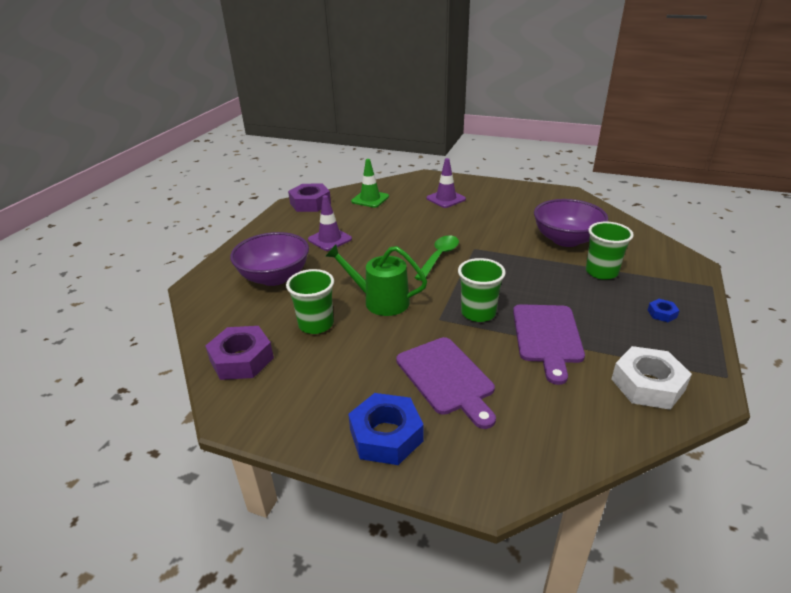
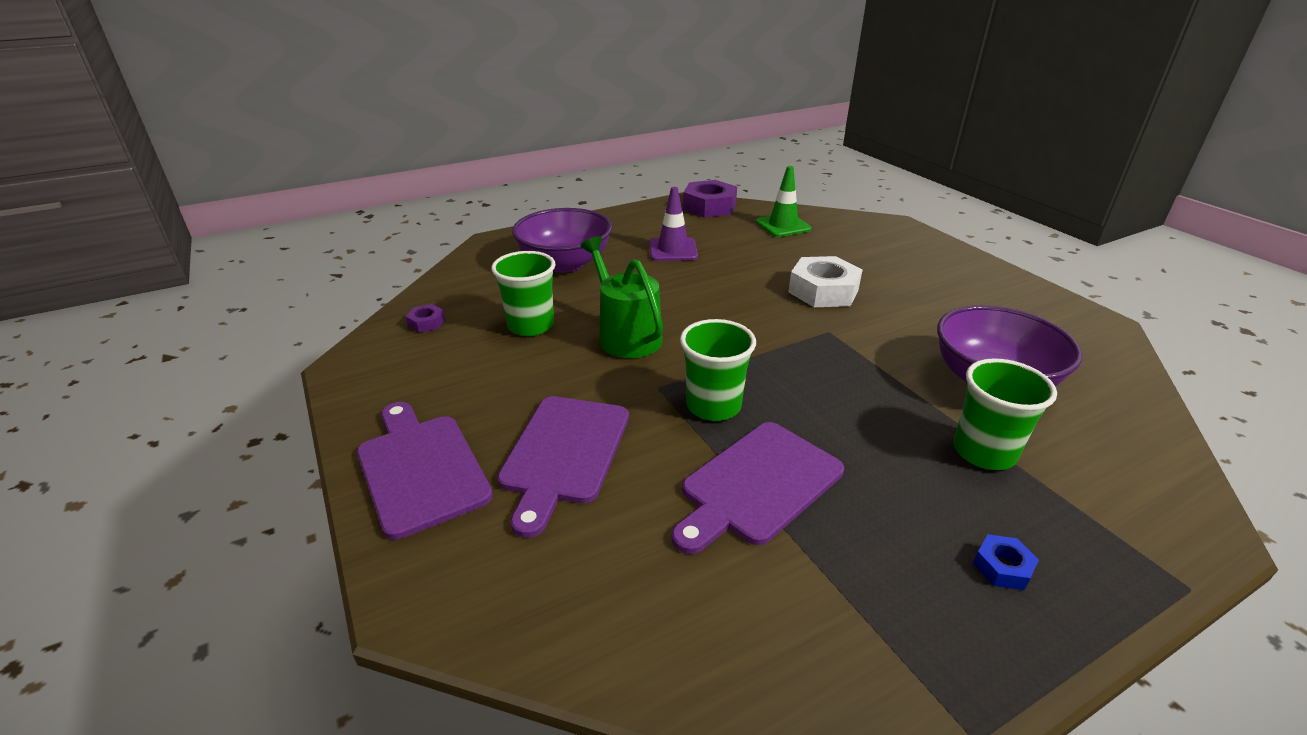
camera: 40 degrees right, 0 degrees up
purple nut [205,326,274,380] -> purple nut [406,304,445,333], size x0.47
blue nut [348,393,424,465] -> purple cutting board [357,402,493,540]
green spoon [414,235,459,281] -> none
purple traffic cone [427,158,466,208] -> none
white nut [612,346,692,410] -> white nut moved to [788,256,863,307]

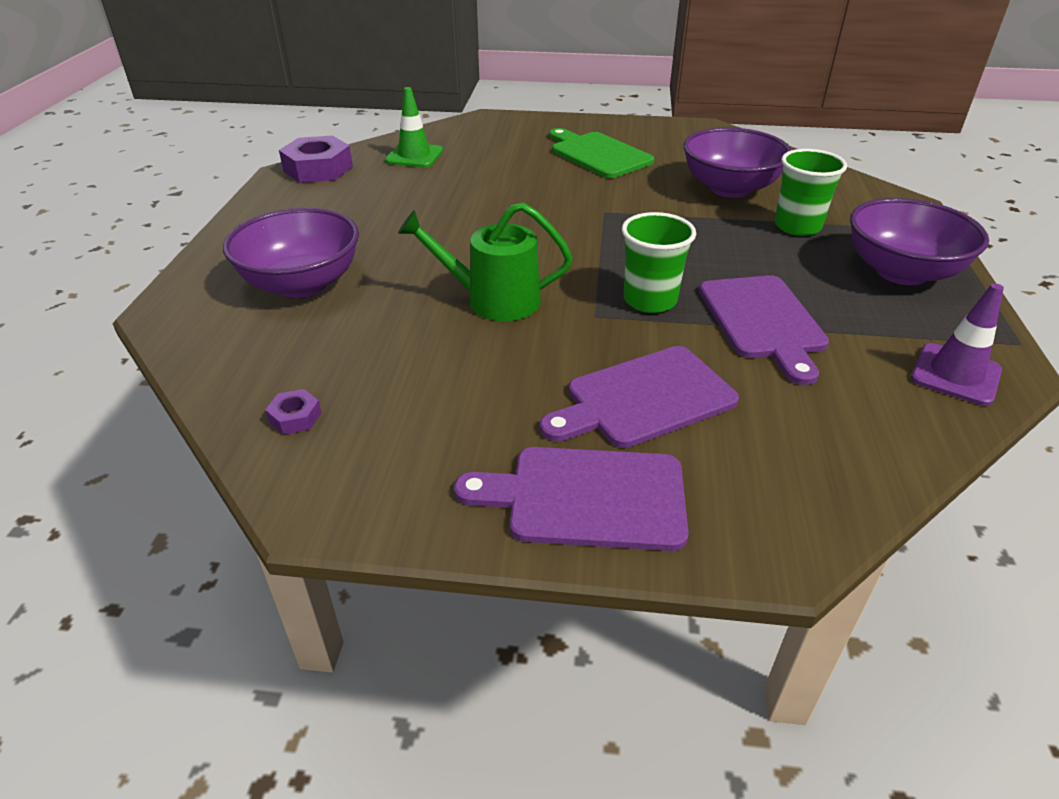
camera: 55 degrees left, 5 degrees up
green cup [491,251,556,336] -> none
purple cutting board [497,396,629,538] -> purple cutting board turned 105 degrees clockwise [540,346,739,448]
purple traffic cone [649,187,698,261] -> purple traffic cone moved to [911,283,1004,406]
white nut [788,256,863,307] -> none
blue nut [973,534,1039,590] -> purple bowl [850,198,989,285]
none -> green cutting board [549,128,654,178]

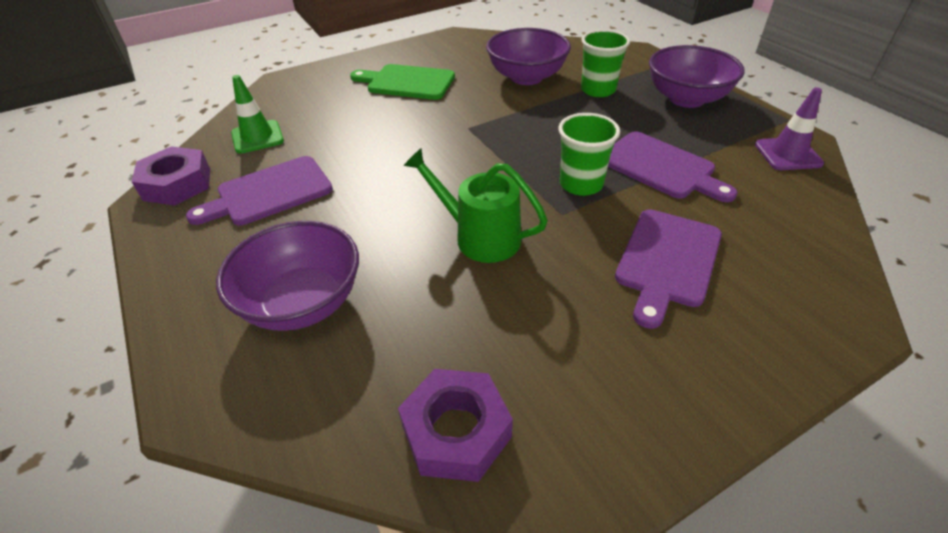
camera: 35 degrees left, 5 degrees up
purple nut [265,389,322,435] -> purple nut [398,369,513,482], size x2.13
green watering can [398,202,573,321] -> green watering can turned 60 degrees clockwise [403,148,548,263]
purple cutting board [454,447,689,551] -> purple cutting board moved to [186,156,333,225]

